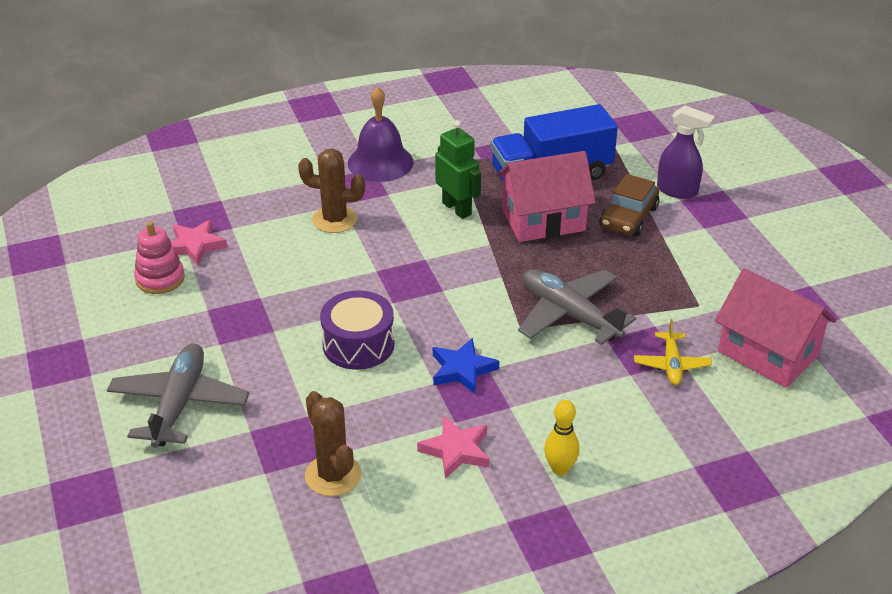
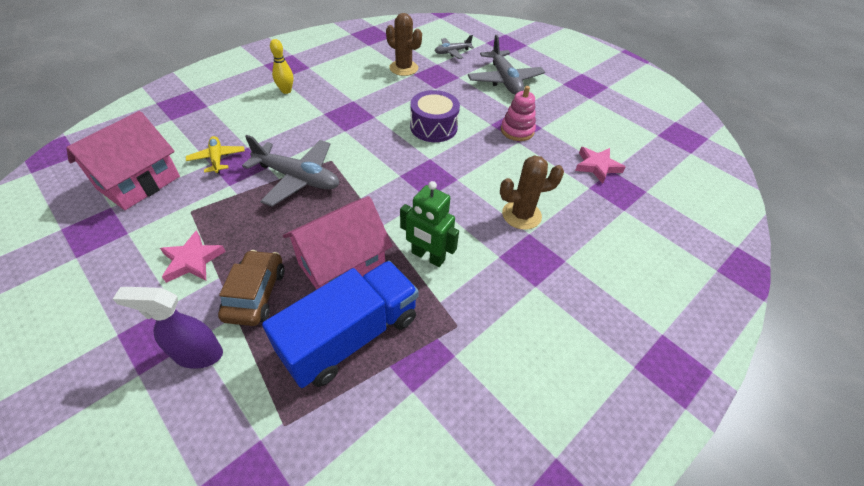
camera: 155 degrees right, 10 degrees up
pink stacking toy [134,221,185,294] -> pink stacking toy moved to [501,86,536,141]
purple bell [348,86,414,182] -> none
pink star [417,416,489,479] -> pink star moved to [160,230,226,283]
blue star [433,338,499,394] -> none
pink house [715,268,836,388] -> pink house turned 75 degrees counterclockwise [66,111,180,210]
none -> grey plane [435,35,474,59]

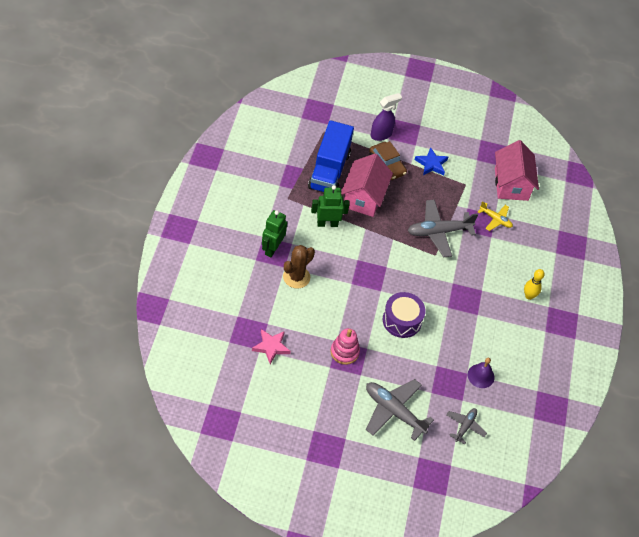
camera: 140 degrees right, 5 degrees up
pink star [160,230,226,283] -> blue star [414,147,448,176]
brown cactus [386,13,422,76] -> purple bell [468,358,494,388]
none -> green robot [262,210,287,257]

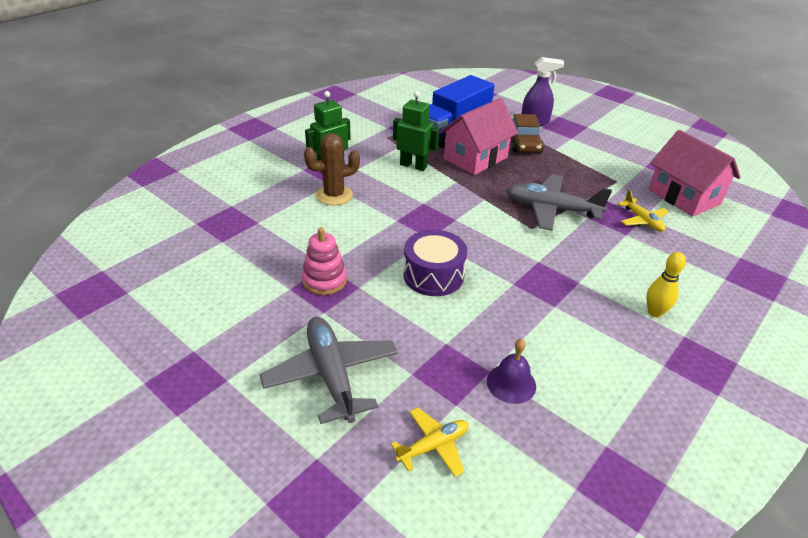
camera: 35 degrees right, 15 degrees down
pink star [252,329,291,364] -> none
blue star [414,147,448,176] -> none
grey plane [447,408,487,445] -> yellow plane [391,407,468,477]
pink house [495,140,539,201] -> pink house turned 60 degrees counterclockwise [648,130,741,217]

